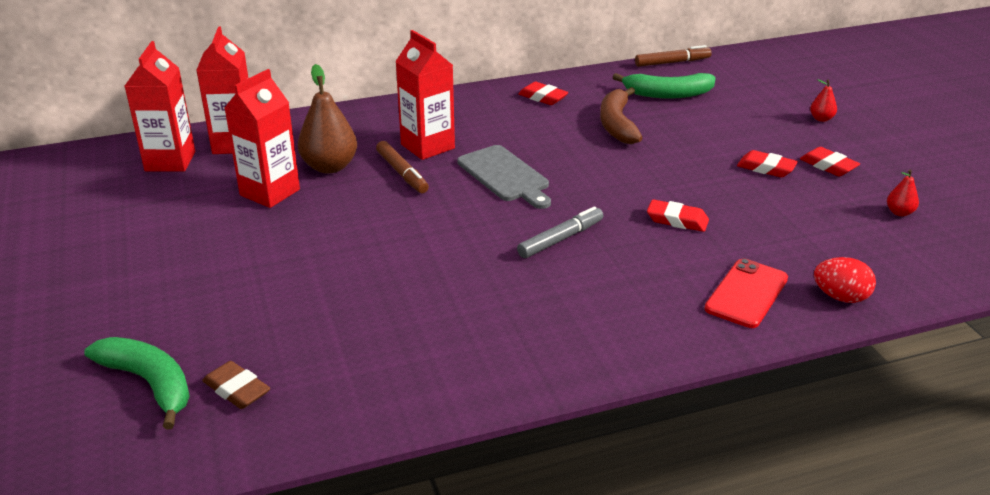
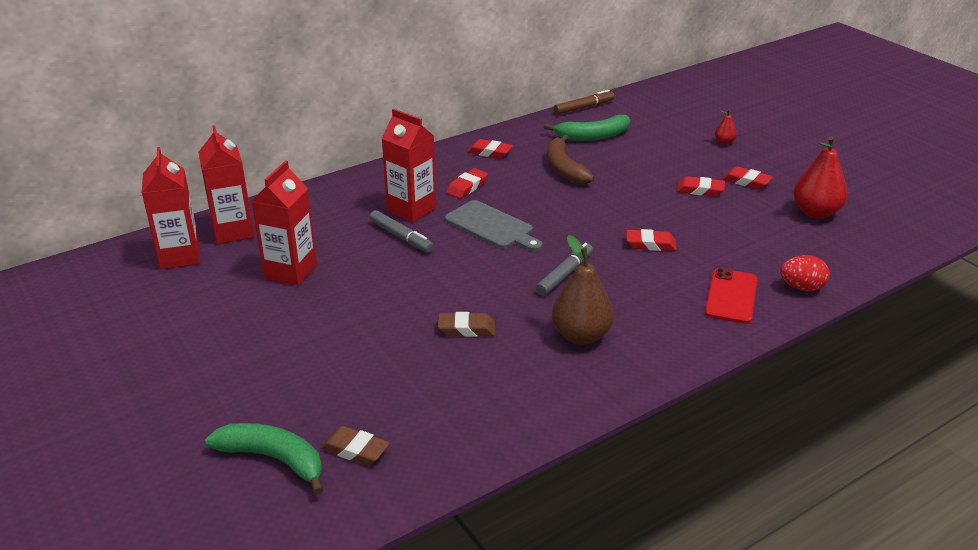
camera: 15 degrees left, 0 degrees up
brown pear [298,64,357,174] -> brown pear moved to [552,235,614,345]
brown marker [376,141,429,193] -> grey marker [370,210,434,253]
red pear [887,170,919,216] -> red pear [793,136,847,219], size x2.09
none -> brown eraser [438,312,495,337]
none -> red eraser [446,168,488,199]

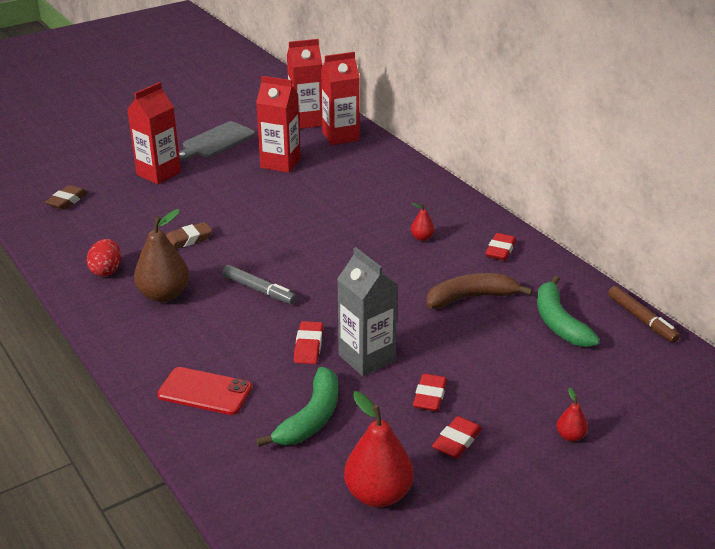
camera: 90 degrees right, 0 degrees up
green banana [205,423,323,495] -> green banana moved to [256,367,338,447]
grey marker [370,210,434,253] -> none
red carton [381,109,436,223] -> red carton moved to [127,82,181,184]
brown eraser [438,312,495,337] -> brown eraser turned 60 degrees clockwise [166,222,212,249]
grey cutting board [445,200,542,251] -> grey cutting board moved to [179,121,255,161]
red eraser [446,168,488,199] -> red pear [411,203,435,241]
red egg [780,255,830,291] -> red egg moved to [87,239,121,277]
none -> grey carton [337,247,398,376]

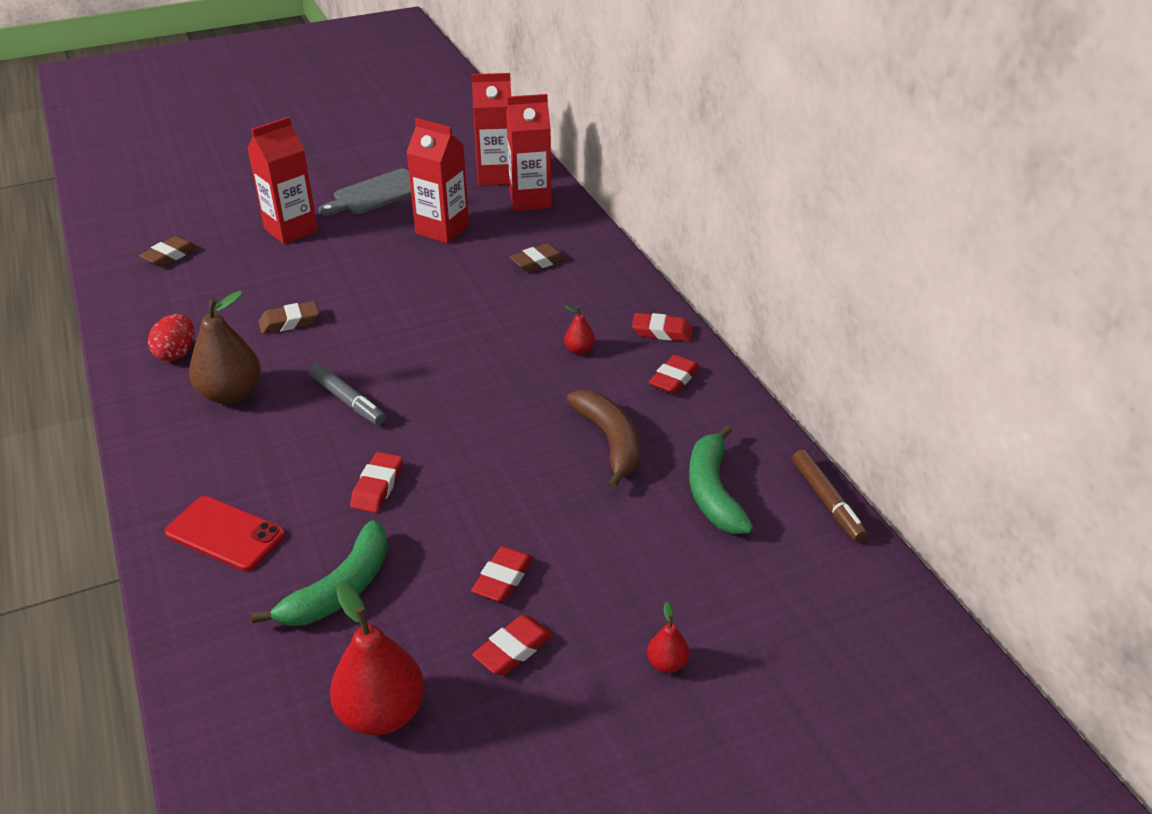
camera: 10 degrees right, 5 degrees up
grey carton [337,247,398,376] -> none
brown banana [426,273,533,309] -> brown banana turned 75 degrees clockwise [567,390,640,489]
none -> brown eraser [510,243,566,272]
none -> red eraser [632,313,693,342]

